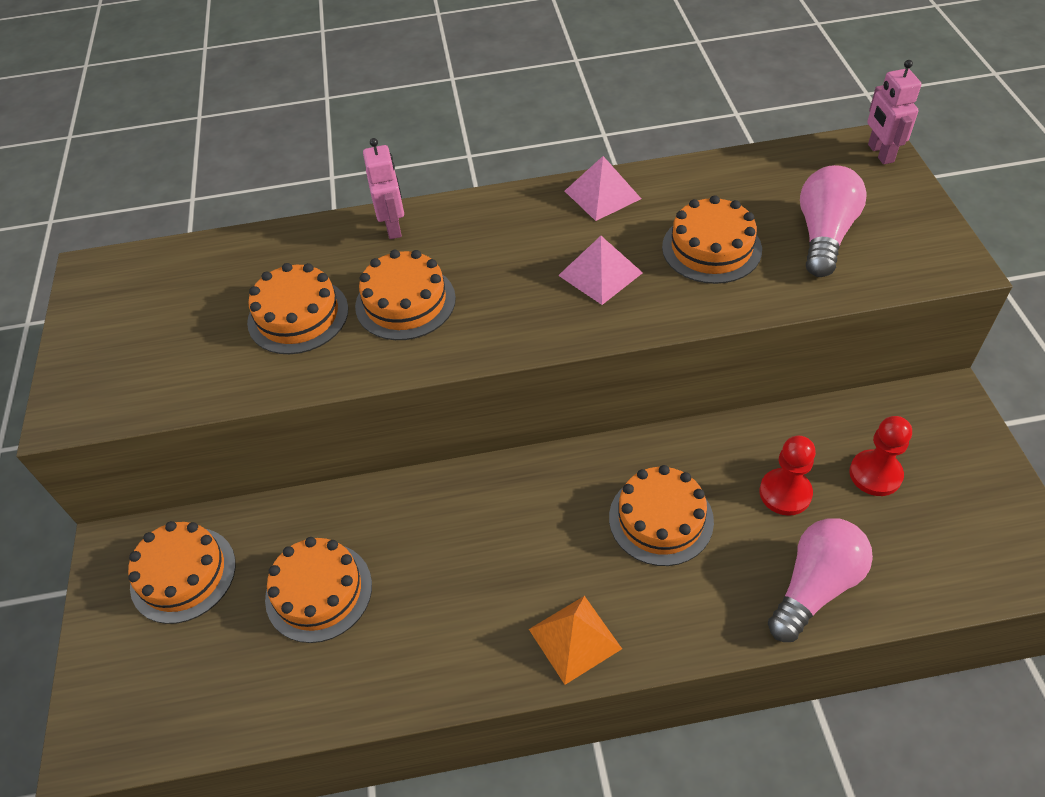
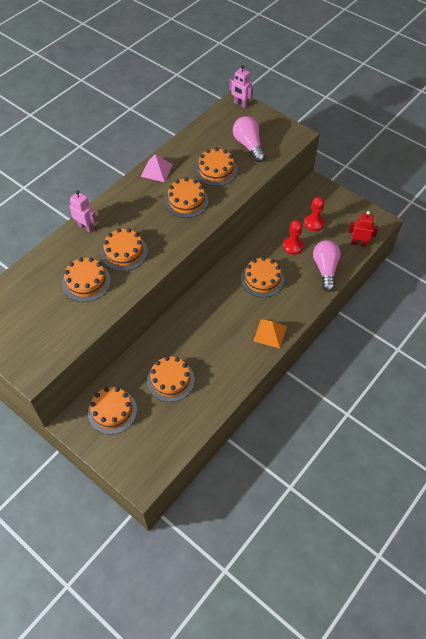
camera: 45 degrees left, 5 degrees up
pink pyramid [558,236,643,305] -> orange cake [165,177,209,218]
none -> red robot [348,211,379,247]

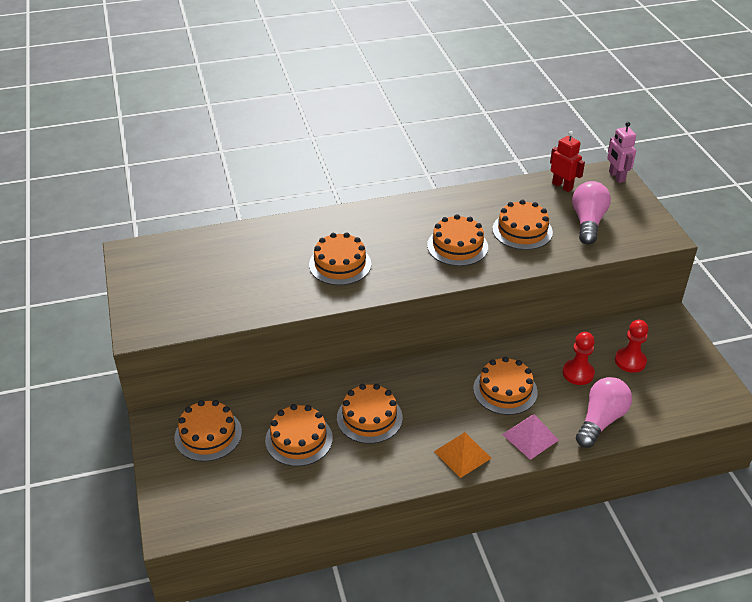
camera: 35 degrees right, 15 degrees down
orange cake [62,257,111,302] -> orange cake moved to [337,384,403,444]
pink robot [69,190,97,233] -> none
pink pyramid [140,154,173,182] -> pink pyramid moved to [502,414,559,460]
red robot [348,211,379,247] -> red robot moved to [550,131,585,192]

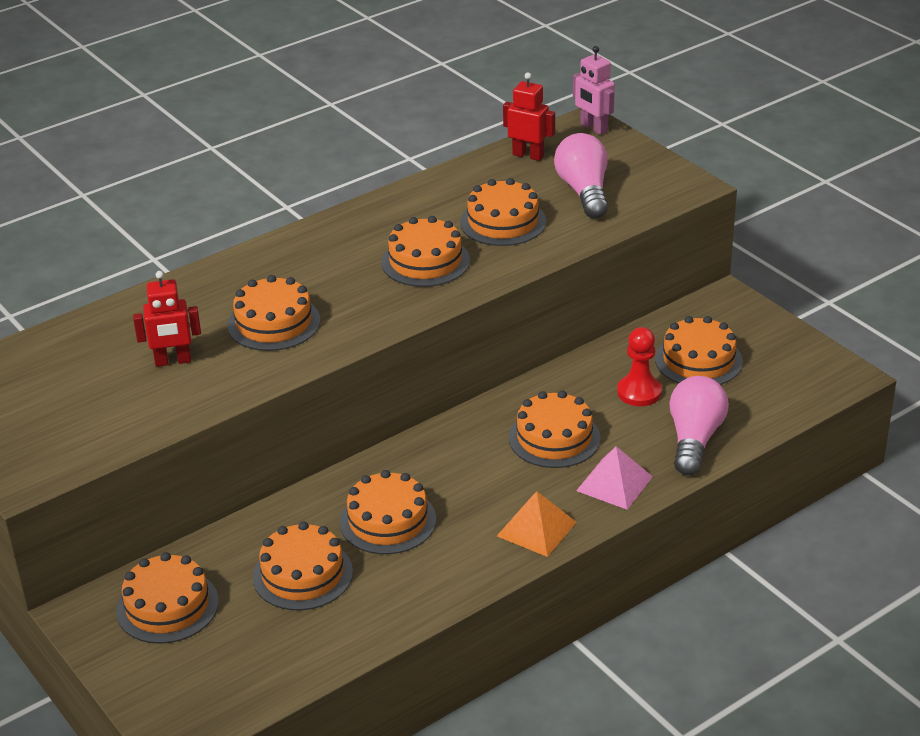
camera: 20 degrees left, 5 degrees down
red pawn [615,320,648,373] -> orange cake [655,316,743,385]
none -> red robot [133,271,201,367]

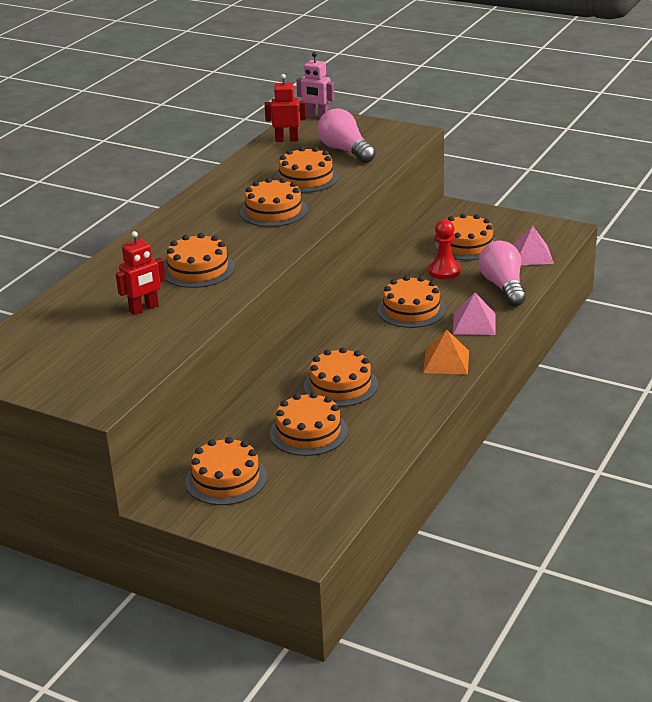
camera: 25 degrees left, 5 degrees down
none -> pink pyramid [512,226,554,265]

